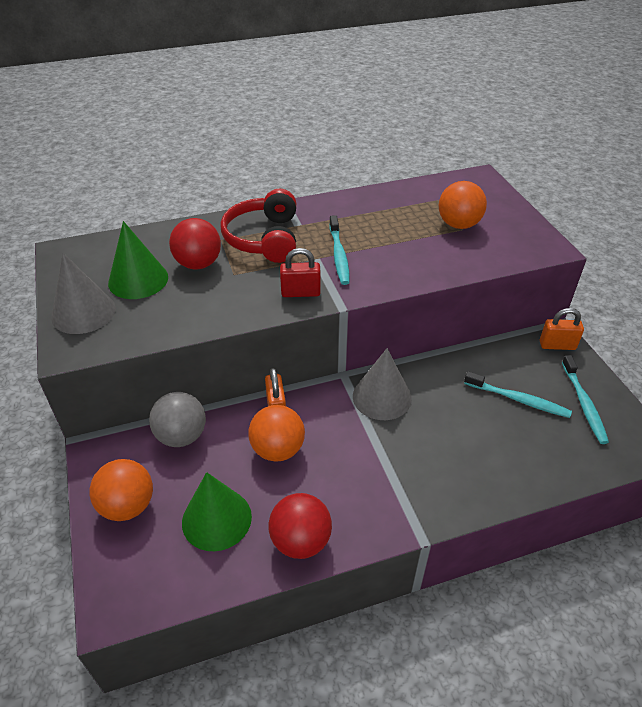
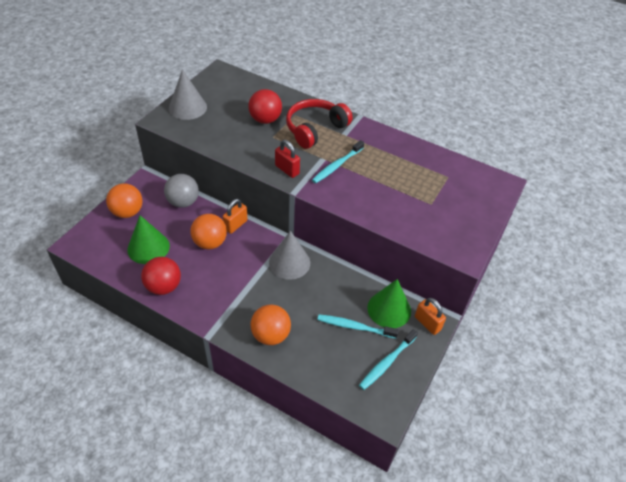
camera: 45 degrees right, 5 degrees up
green cone [108,221,168,299] -> green cone moved to [367,279,411,328]
orange ball [439,181,487,229] -> orange ball moved to [250,304,291,345]
turquoise toothbrush [464,371,572,418] -> turquoise toothbrush turned 120 degrees clockwise [317,314,399,339]

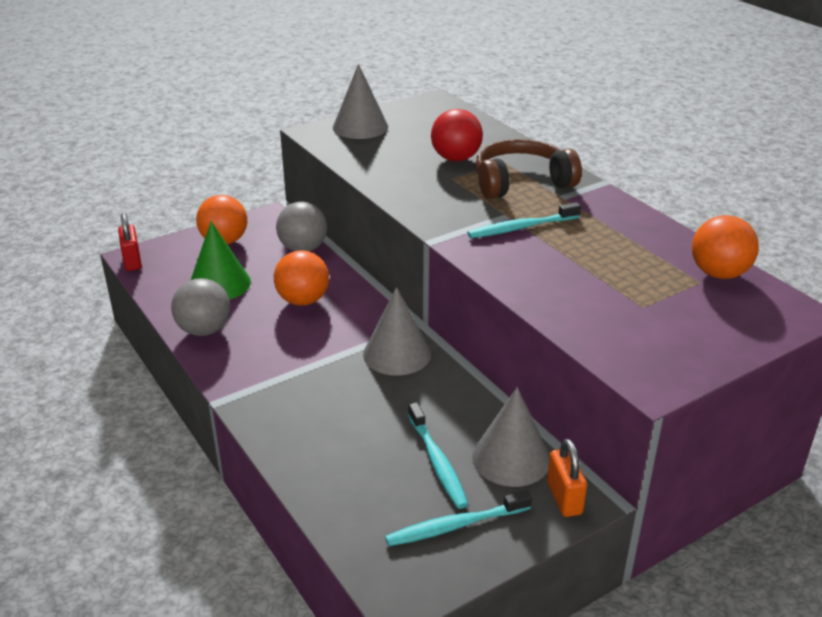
camera: 30 degrees right, 15 degrees down
red ball [141,257,181,295] -> grey ball [171,278,230,336]
orange padlock [223,199,248,234] -> none
orange ball [250,304,291,345] -> orange ball moved to [692,215,759,279]
red padlock [275,140,300,178] -> red padlock moved to [118,213,142,271]
red headphones [286,99,353,149] -> brown headphones [476,139,582,199]
turquoise toothbrush [317,314,399,339] -> turquoise toothbrush turned 150 degrees counterclockwise [408,402,468,509]
green cone [367,279,411,328] -> grey cone [472,387,550,487]

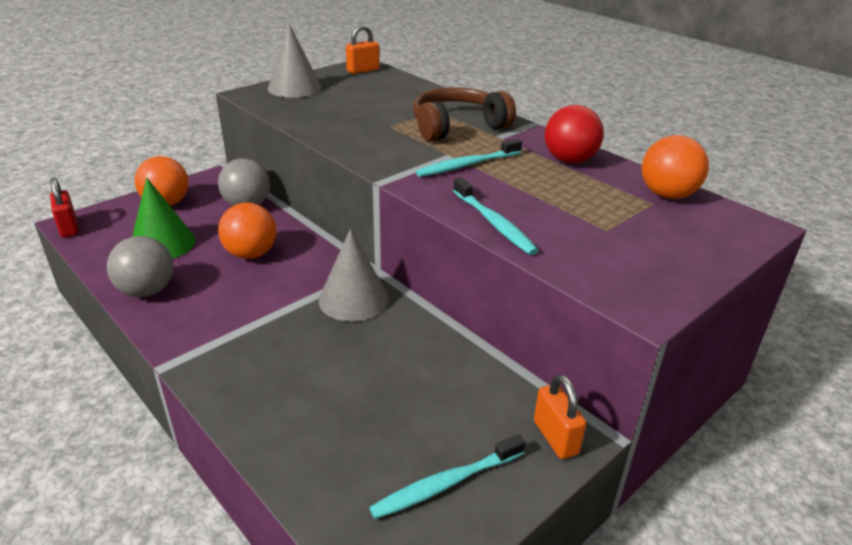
camera: 10 degrees left, 0 degrees up
turquoise toothbrush [408,402,468,509] -> turquoise toothbrush moved to [453,177,539,255]
red ball [431,109,483,162] -> red ball moved to [545,105,604,164]
grey cone [472,387,550,487] -> none
none -> orange padlock [346,25,379,74]

